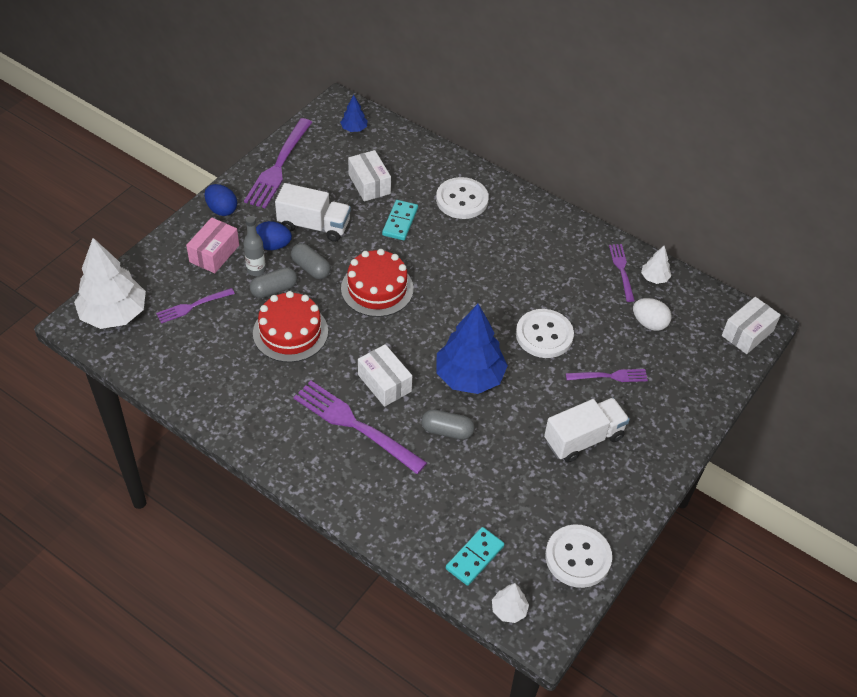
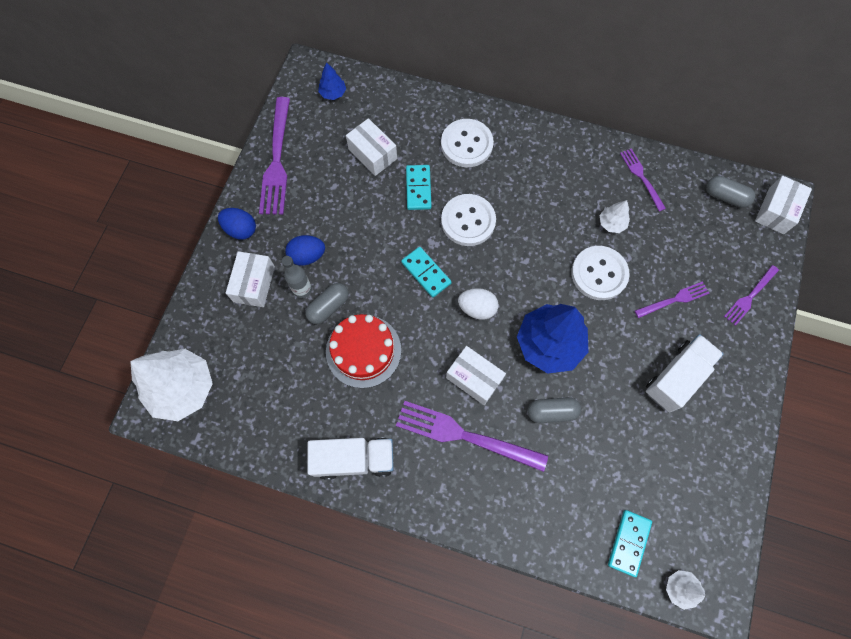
camera: 15 degrees left, 20 degrees up
purple fork [156,288,235,324] -> purple fork moved to [724,265,779,326]
pink box [186,217,239,273] -> white box [226,251,275,307]
white truck [275,183,351,242] -> white truck moved to [307,438,394,480]
grey capsule [291,243,331,279] -> grey capsule moved to [706,176,755,208]
red cake [341,249,414,317] -> turquoise domino [401,247,451,298]
white button [545,524,612,588] -> white button moved to [441,194,496,246]
white egg [633,298,672,331] -> white egg moved to [458,288,499,320]
white tree [641,246,671,284] -> white tree moved to [600,200,630,233]

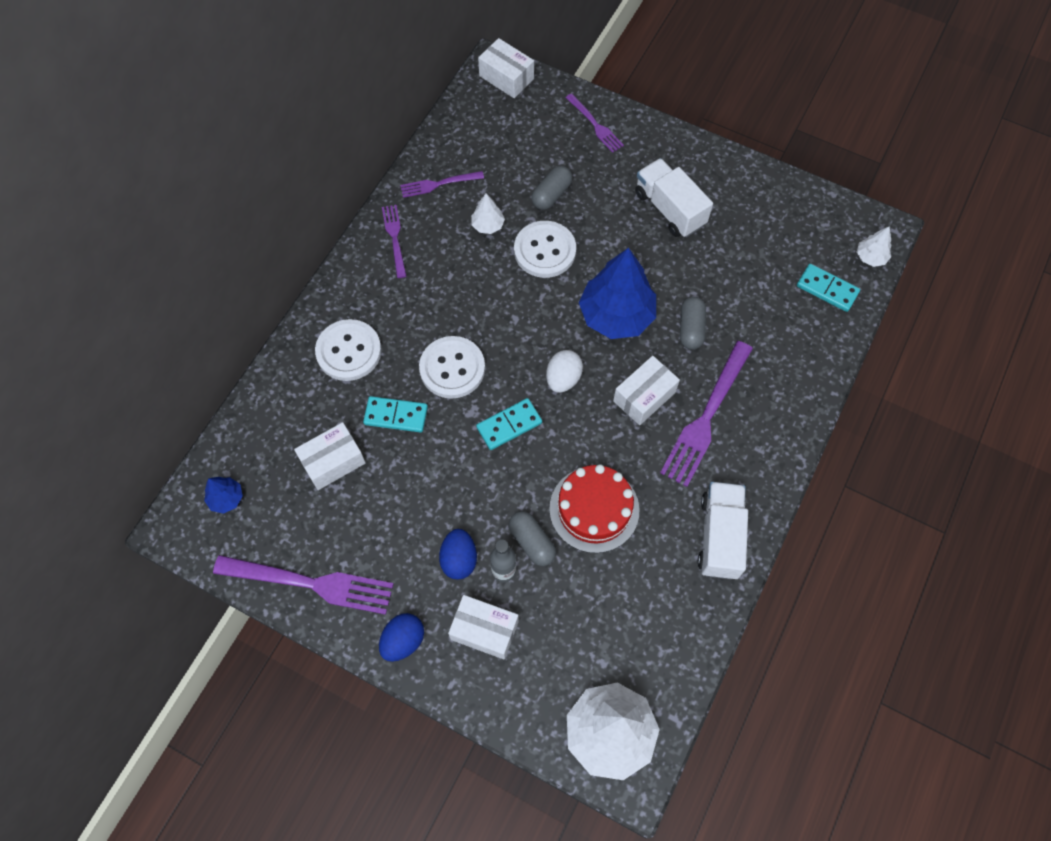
camera: 80 degrees left, 5 degrees down
purple fork [635,281,709,318] -> purple fork moved to [382,205,406,278]
grey capsule [706,176,755,208] -> grey capsule moved to [531,166,572,210]

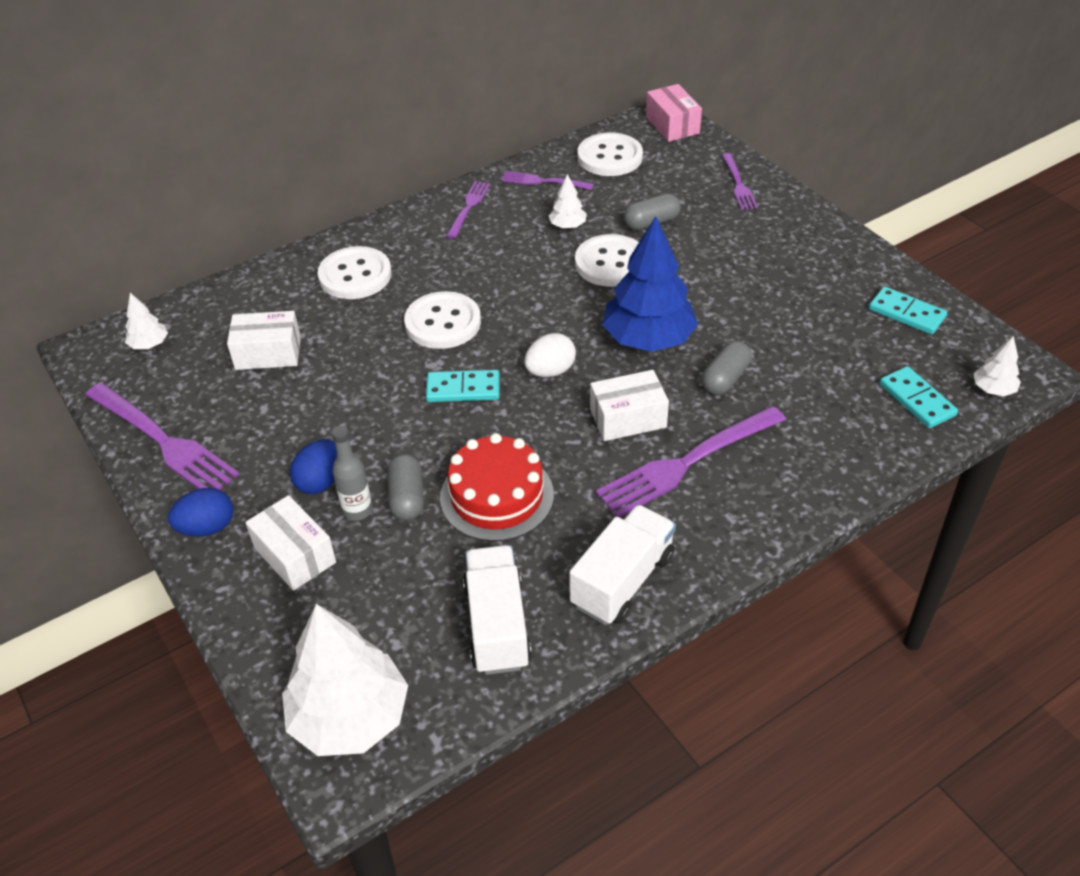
camera: 30 degrees right, 20 degrees down
blue tree [204,477,243,514] -> white tree [125,293,168,349]
turquoise domino [363,396,428,433] -> turquoise domino moved to [869,287,947,335]
white box [478,38,534,98] -> pink box [646,84,702,142]
white truck [635,158,713,237] -> white truck moved to [463,545,532,675]
none -> white button [578,133,643,176]

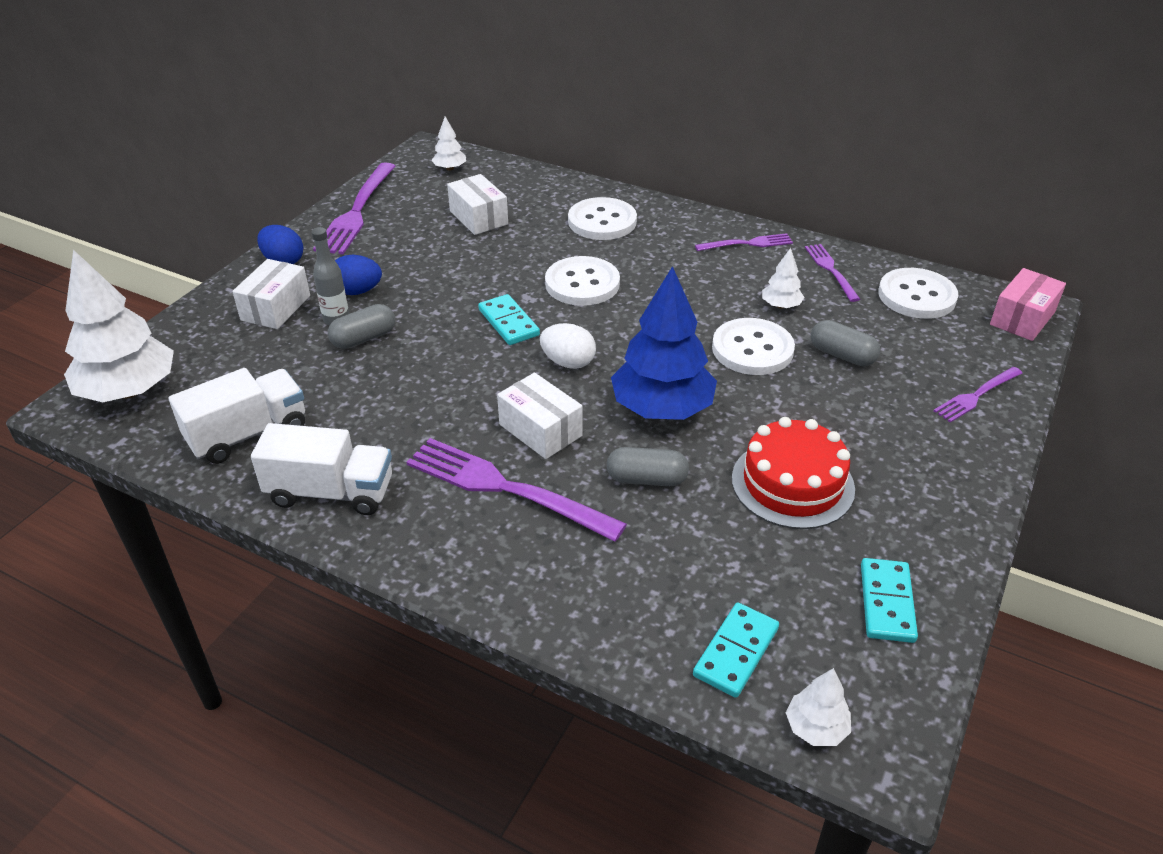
camera: 60 degrees right, 5 degrees down
red cake [440,433,554,542] -> red cake moved to [732,417,855,529]

